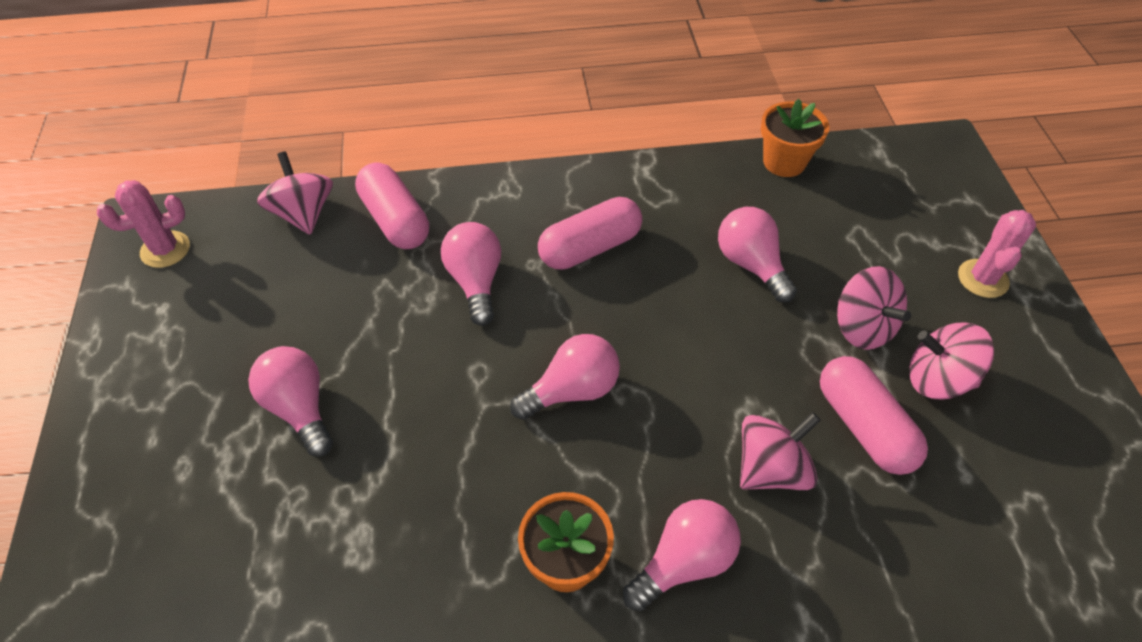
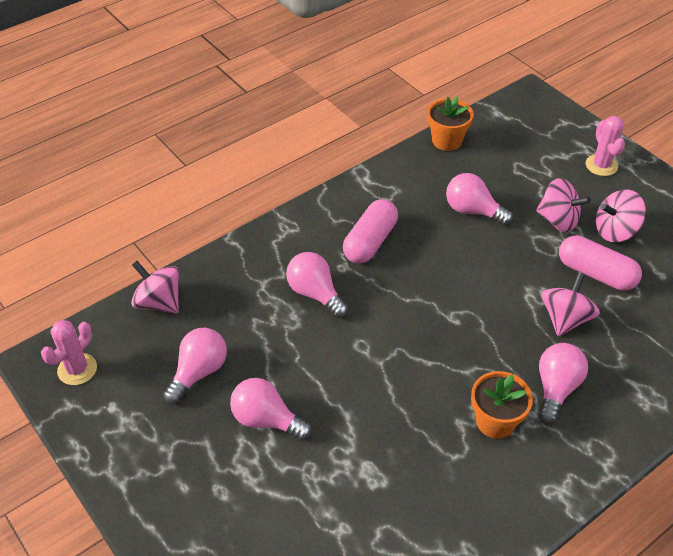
camera: 30 degrees left, 5 degrees down
pink capsule [355,163,429,249] -> none
pink light bulb [510,334,620,420] -> pink light bulb moved to [163,328,227,405]

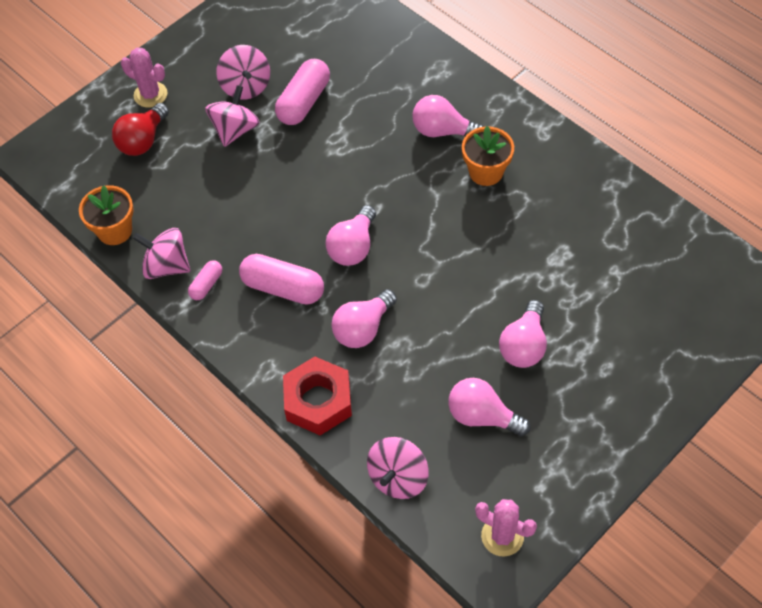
camera: 95 degrees left, 10 degrees up
pink light bulb [446,173,513,226] -> pink light bulb moved to [325,205,376,266]
pink spinning top [541,272,600,336] -> pink spinning top moved to [133,228,190,279]
pink cactus [586,116,625,176] -> pink cactus turned 45 degrees clockwise [121,48,167,108]
none -> red light bulb [112,103,169,156]
none -> pink capsule [188,260,222,300]
none -> red nut [283,357,352,435]

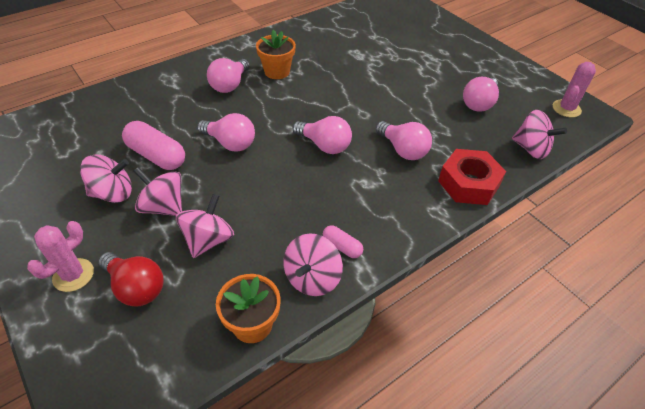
camera: 85 degrees left, 10 degrees down
pink capsule [239,254,324,305] -> none
pink light bulb [499,300,547,368] -> pink light bulb moved to [197,113,255,152]
none -> pink spinning top [176,194,234,258]

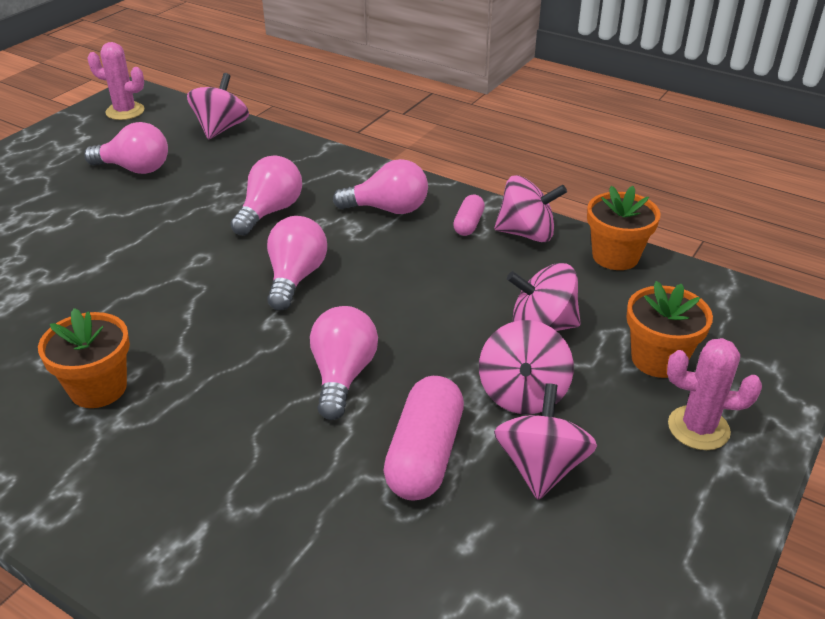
camera: 110 degrees left, 10 degrees down
pink spinning top [80,155,132,203] -> pink spinning top turned 45 degrees clockwise [494,383,597,500]
red light bulb [98,252,164,307] -> orange flower pot [626,281,713,378]
pink light bulb [207,58,250,93] -> pink light bulb moved to [333,159,428,214]
red nut [438,149,506,205] -> none

